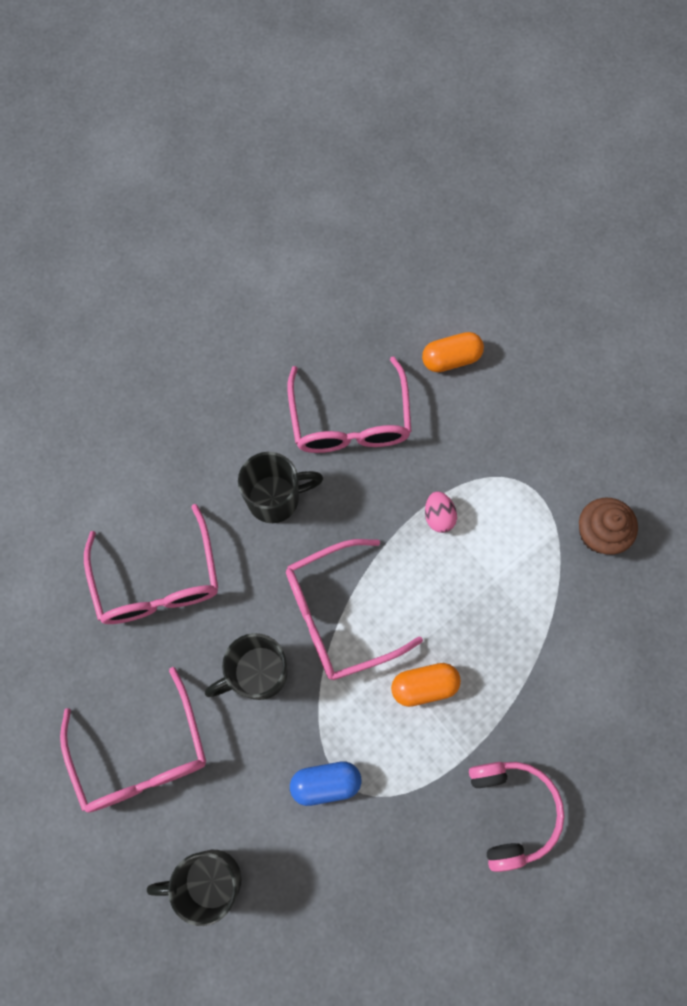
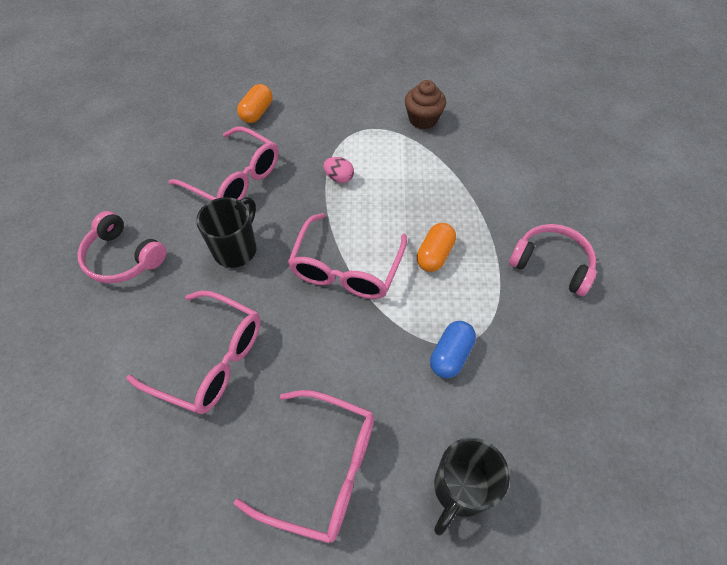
camera: 50 degrees left, 15 degrees down
black mug [205,633,288,700] -> none
none -> pink headphones [77,211,166,283]

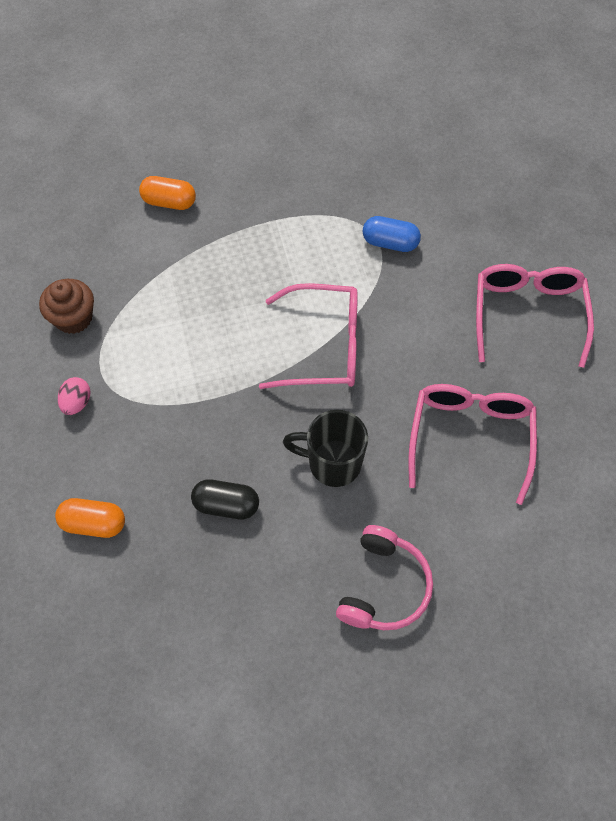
camera: 105 degrees left, 5 degrees up
pink glasses [168,127,279,201] -> black capsule [191,479,259,519]
pink egg [323,157,354,183] -> pink egg moved to [58,377,91,415]
orange capsule [417,223,456,272] -> orange capsule moved to [139,176,196,210]
black mug [434,437,510,535] -> none
pink headphones [509,224,597,296] -> none

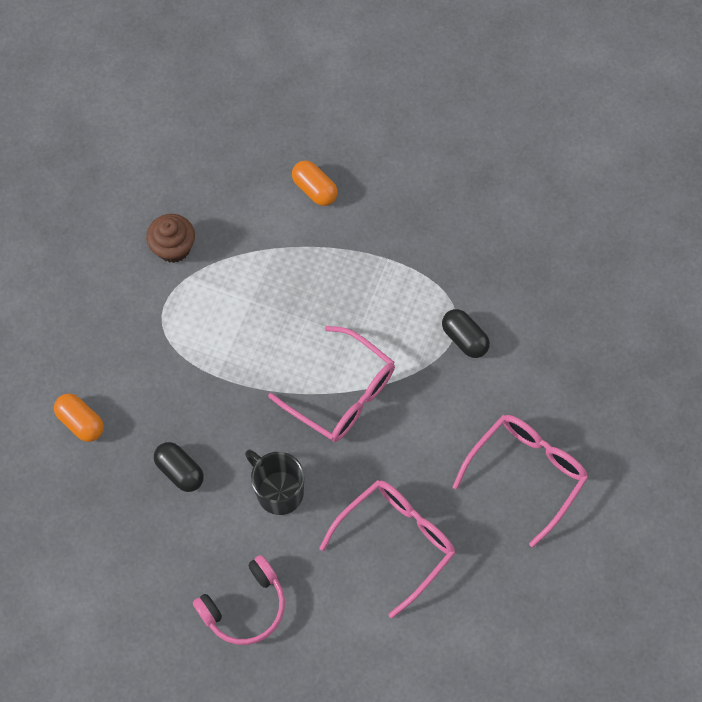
camera: 35 degrees right, 5 degrees up
pink egg [58,377,91,415] -> none
blue capsule [363,216,421,252] -> black capsule [442,309,490,358]

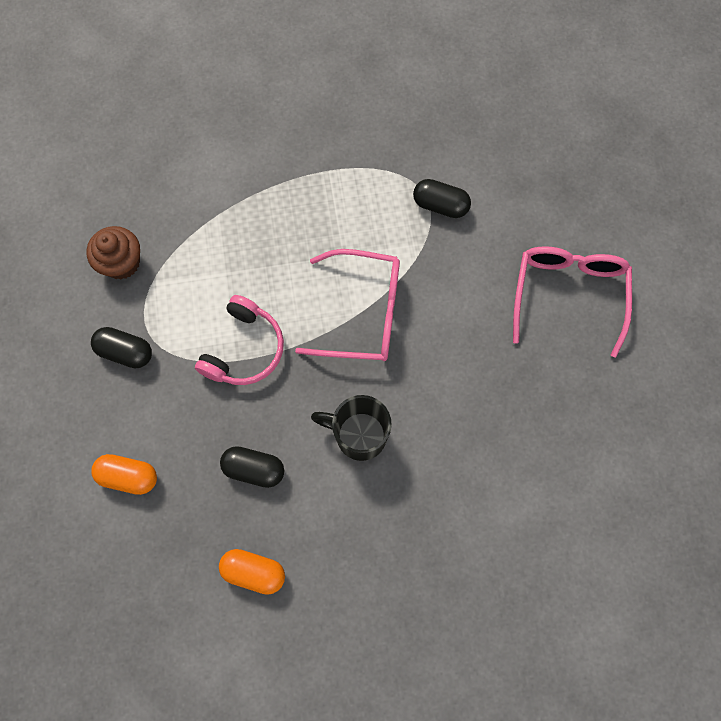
camera: 30 degrees left, 5 degrees up
pink headphones [193,555,285,645] -> pink headphones moved to [195,295,284,385]
orange capsule [292,160,338,206] -> orange capsule moved to [219,549,285,595]
pink glasses [320,480,456,618] -> none
none -> black capsule [91,327,152,369]

